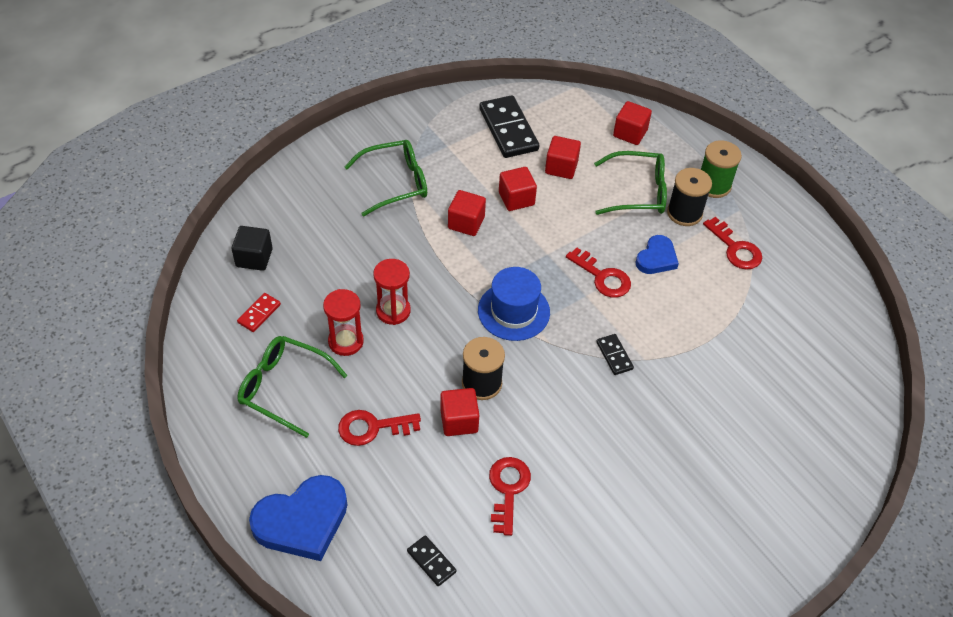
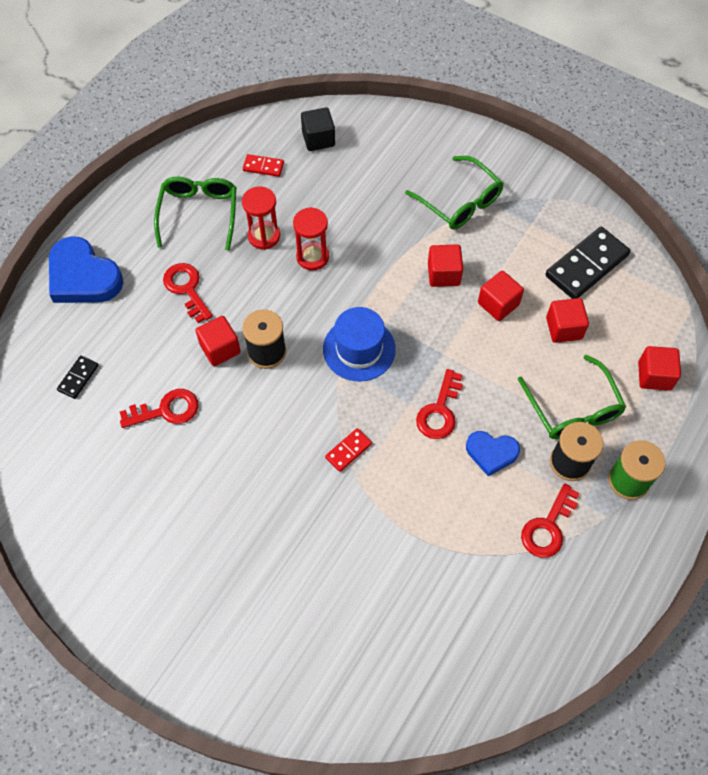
camera: 70 degrees right, 10 degrees up
black domino [596,334,634,375] -> red domino [325,428,372,472]

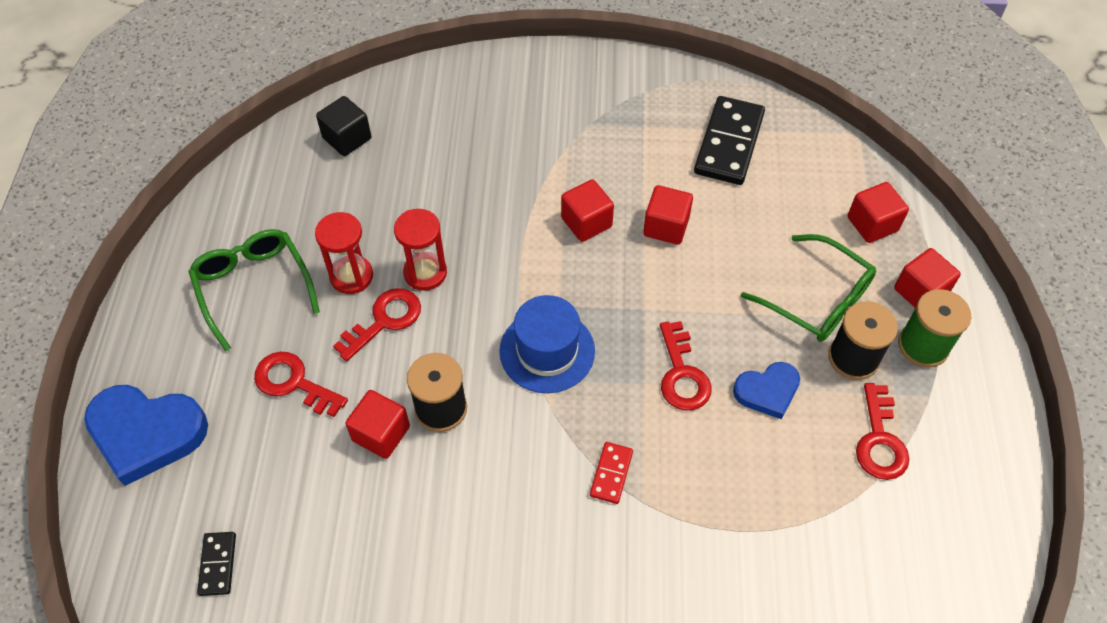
camera: 30 degrees left, 5 degrees down
red key [120,389,199,428] -> red key moved to [333,288,421,361]
red domino [243,154,284,177] -> none
green glasses [405,156,504,230] -> none
red cube [546,298,589,343] -> red cube moved to [894,248,961,308]

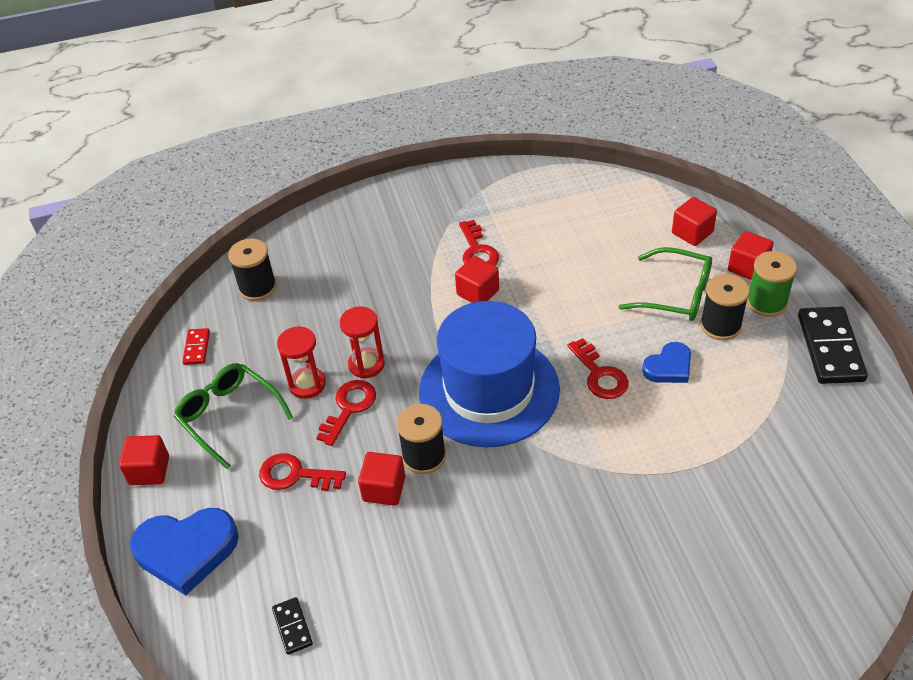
camera: 15 degrees left, 10 degrees down
black cube [316,96,371,156] -> black spool [228,238,277,301]
blue hat [499,295,595,393] -> blue hat [419,301,560,447], size x1.78
red domino [590,442,633,504] -> red domino moved to [182,328,210,365]
red cube [643,185,693,245] -> red cube moved to [119,435,169,485]
black domino [694,96,765,185] -> black domino moved to [798,306,868,384]
red key [856,383,909,480] -> red key moved to [459,220,499,266]

